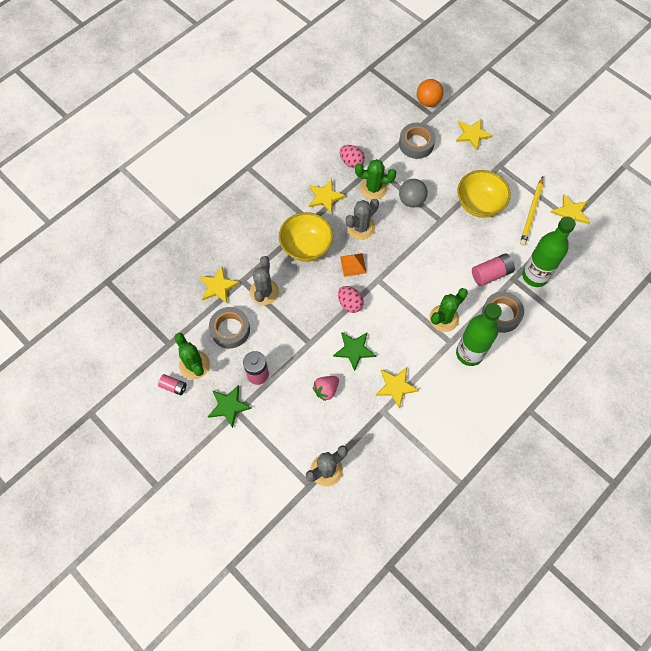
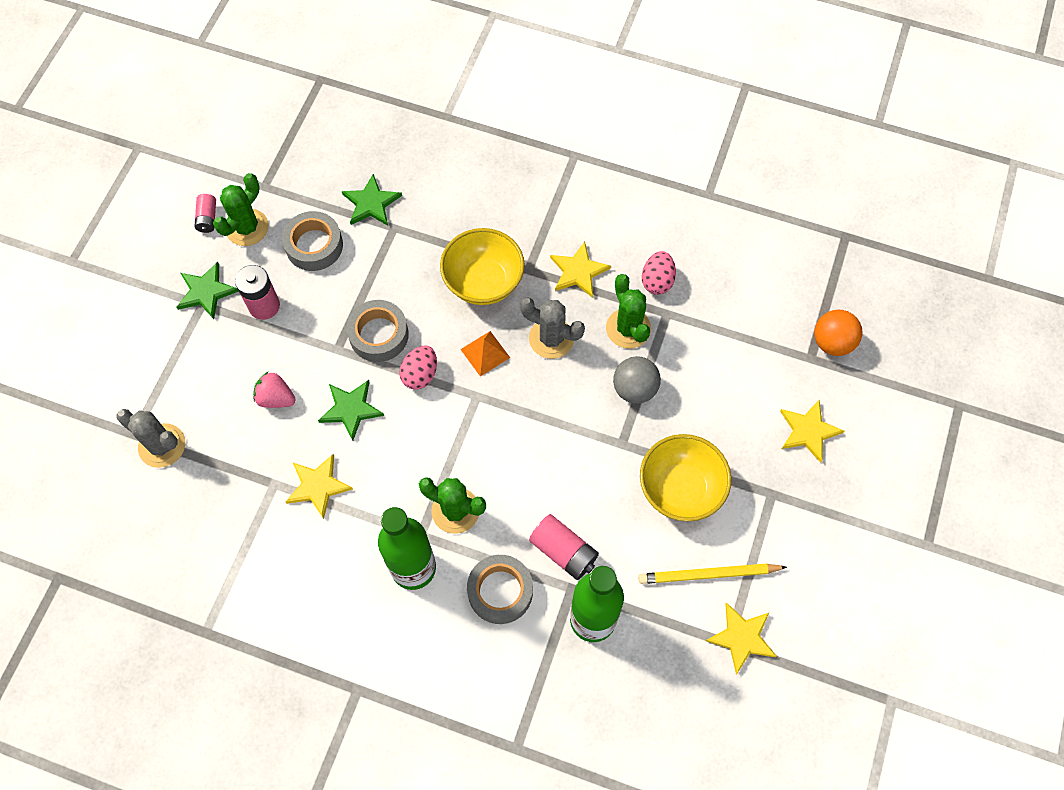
camera: 65 degrees right, 0 degrees up
yellow star [199,267,240,303] -> green star [342,174,402,226]
grey cactus [250,256,279,305] -> none
grey tape [399,123,436,159] -> grey tape moved to [346,300,409,362]

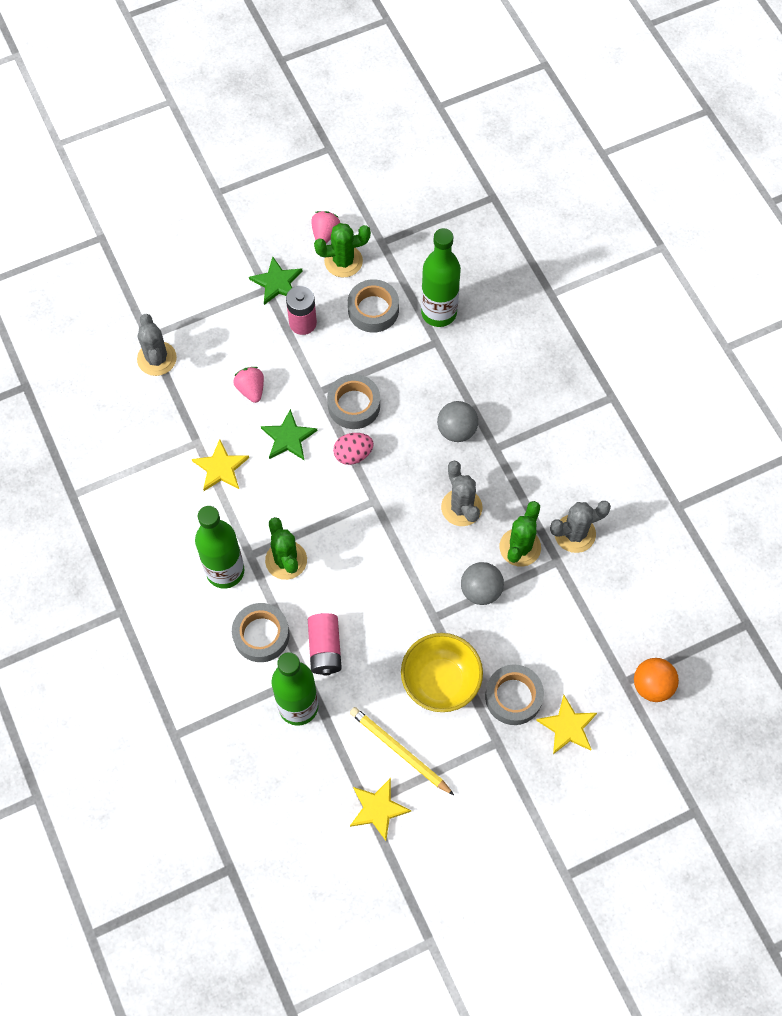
camera: 45 degrees right, 0 degrees up
pink battery [195,194,216,233] -> pink strawberry [311,211,340,243]
green star [342,174,402,226] -> green bottle [421,228,461,327]
yellow bowl [440,228,525,305] -> grey ball [437,401,478,442]
orange pyramid [460,331,510,376] -> none
yellow star [550,242,611,298] -> none
pink egg [642,251,676,295] -> grey cactus [550,501,611,553]
none -> grey tape [485,664,544,725]

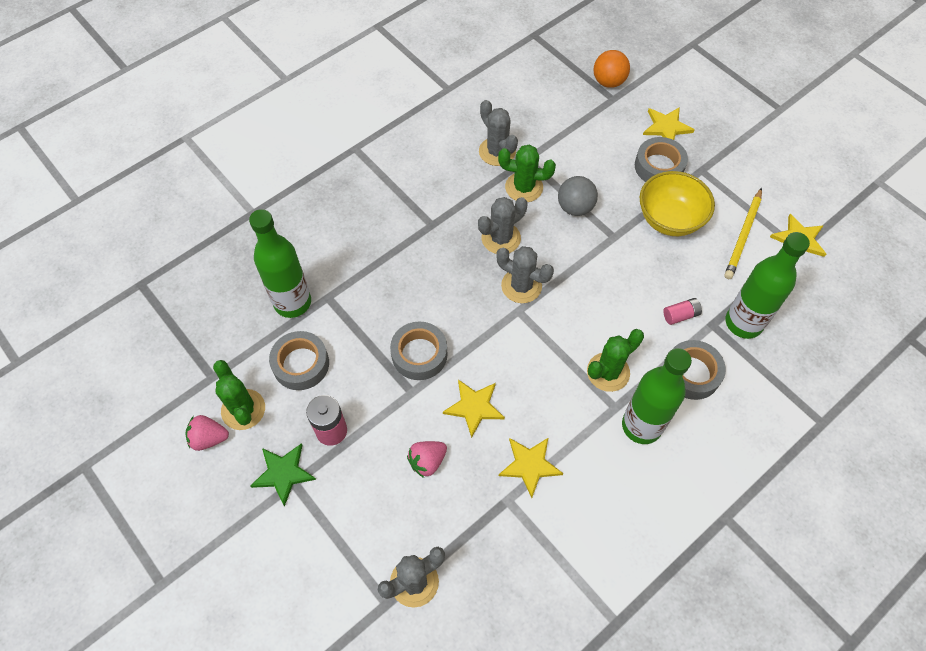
camera: 105 degrees left, 5 degrees down
green star [261,409,317,461] -> yellow star [443,380,505,438]
pink battery [308,613,342,675] -> pink battery [663,298,702,325], size x0.62
pink egg [333,433,374,465] -> none
grey ball [437,401,478,442] -> none
none -> grey cactus [496,246,554,303]

